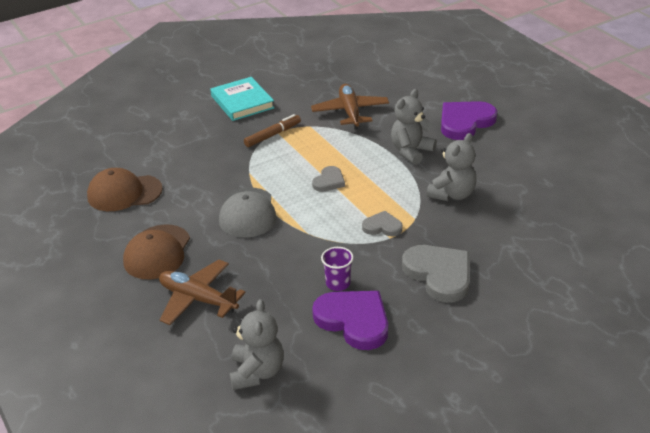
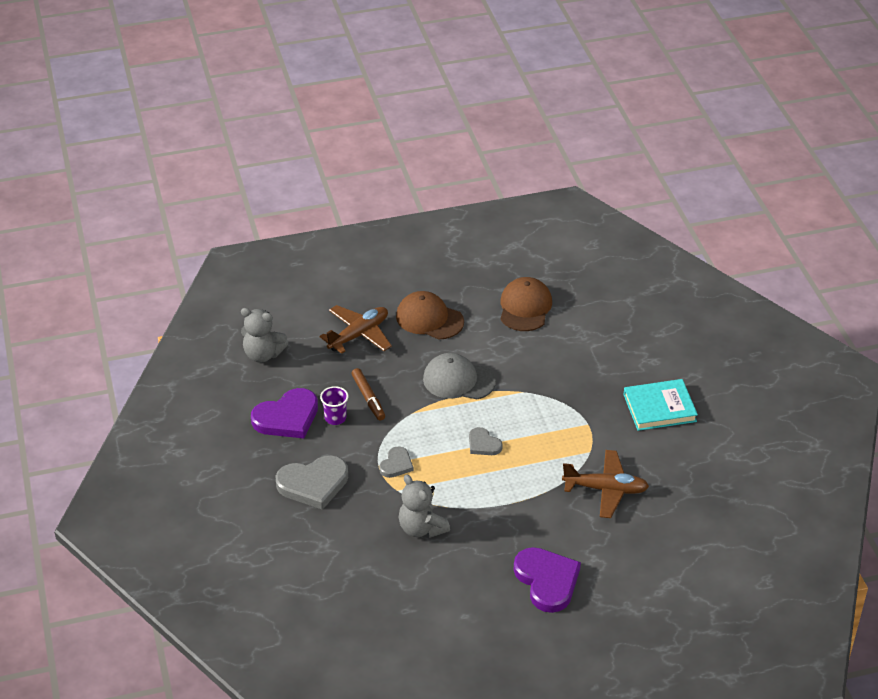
camera: 105 degrees right, 5 degrees up
brown marker [244,114,301,147] -> brown marker moved to [351,368,385,421]
grey teddy bear [391,89,437,165] -> none

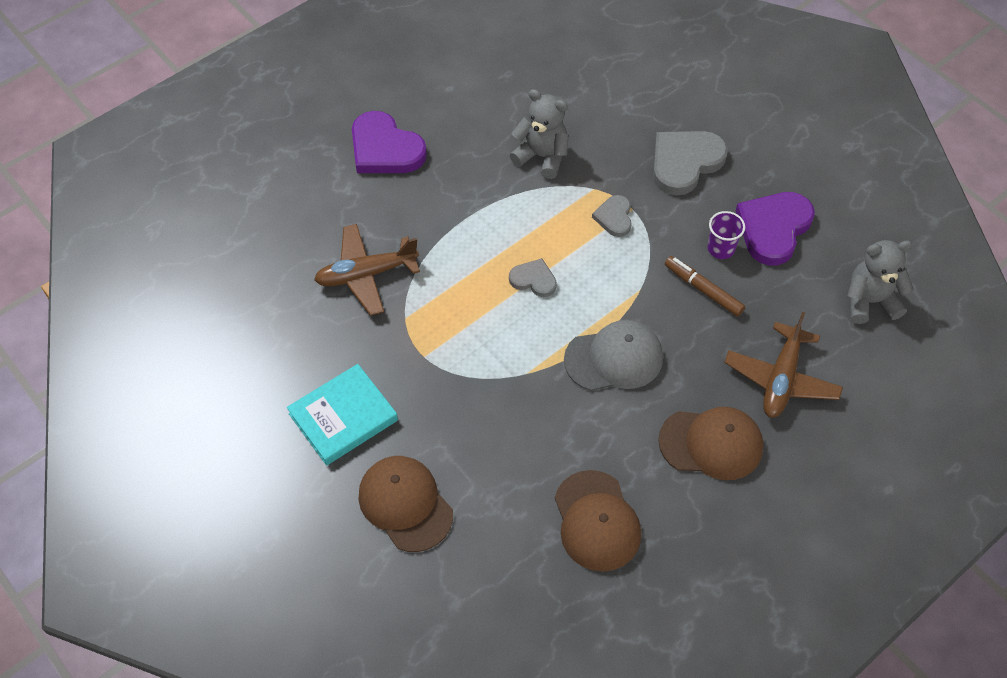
camera: 155 degrees right, 15 degrees up
none -> brown cap [358,456,453,552]

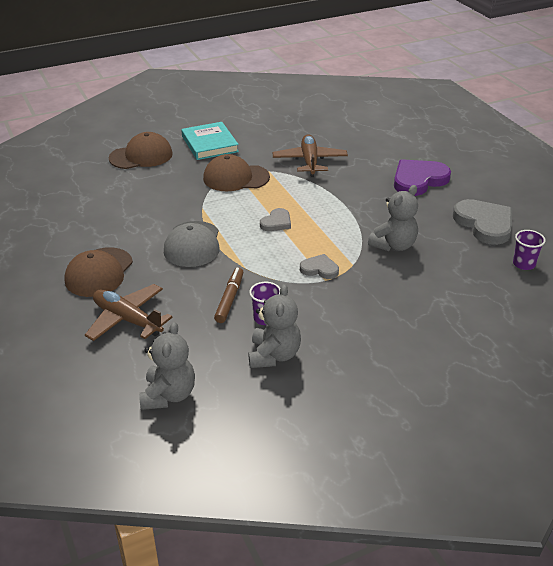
camera: 105 degrees right, 20 degrees down
brown cap [555,470,641,572] -> brown cap moved to [203,154,270,191]
grey heart [653,131,728,195] -> grey heart moved to [453,199,512,245]
brown marker [665,256,745,316] -> brown marker turned 45 degrees counterclockwise [214,267,243,323]
purple heart [736,192,815,265] -> grey teddy bear [248,284,301,368]
none -> purple cup [513,230,546,270]

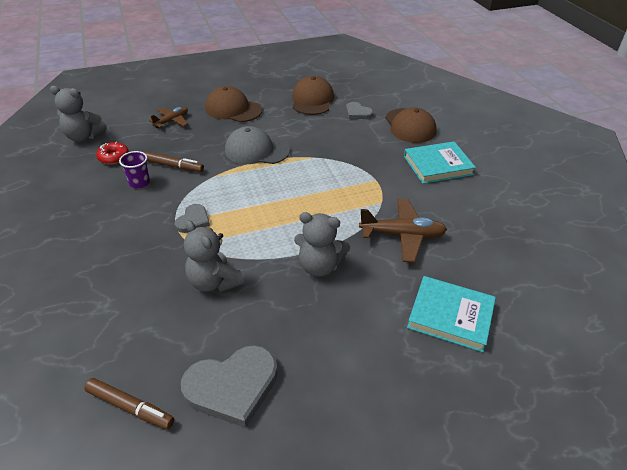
camera: 95 degrees right, 5 degrees up
brown plane [85,284,172,341] -> brown plane [149,107,188,129], size x0.62
brown cap [203,154,270,191] -> brown cap moved to [292,76,334,115]
grey teddy bear [248,284,301,368] -> grey teddy bear moved to [294,212,350,277]
grey heart [260,208,291,231] -> grey heart moved to [346,102,373,119]
purple heart [394,159,451,196] -> none
purple cup [513,230,546,270] -> brown marker [84,378,174,429]
none -> red donut [96,142,129,164]
none -> turquoise book [407,276,496,352]

